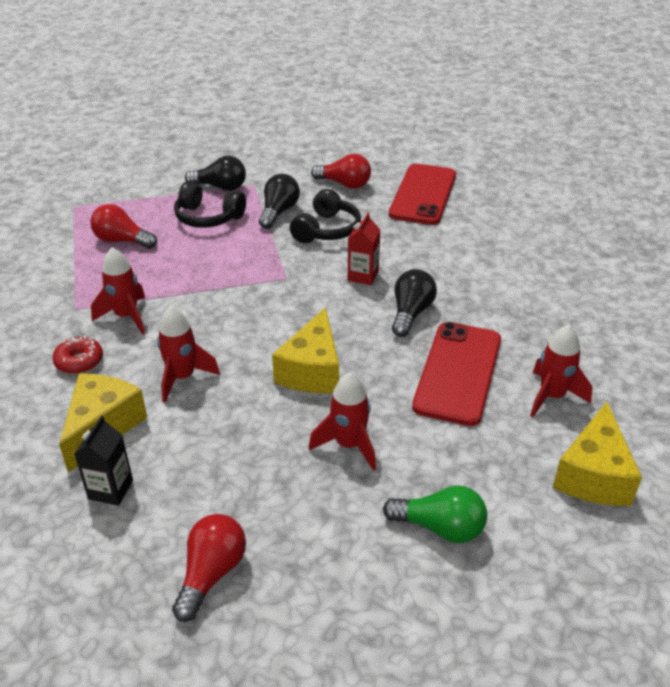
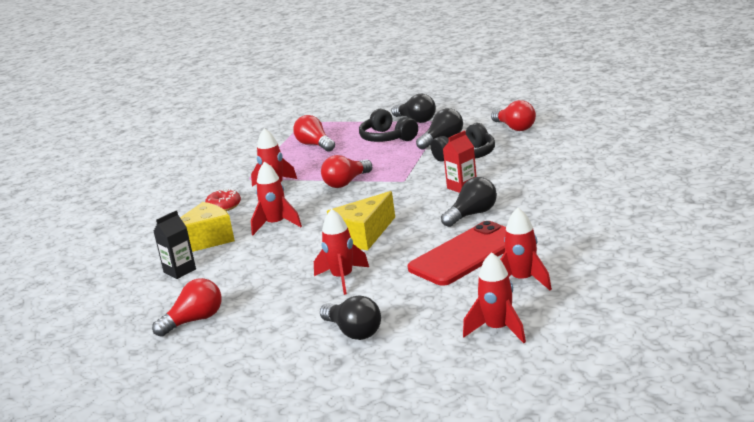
camera: 35 degrees right, 15 degrees down
green light bulb [383,485,487,543] -> black light bulb [320,295,381,340]
red phone [389,164,456,225] -> none
yellow cheese [553,402,642,506] -> red rocket [463,252,526,343]
none -> red light bulb [321,155,372,188]

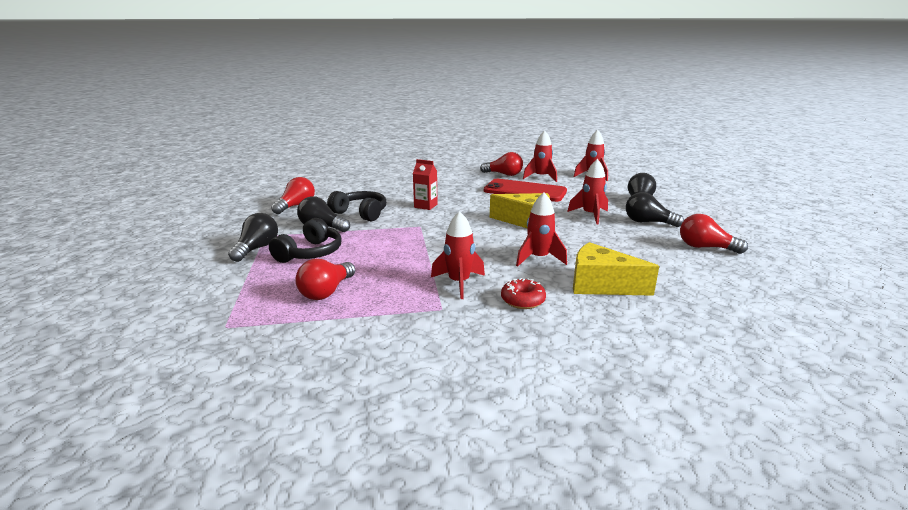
camera: 120 degrees left, 0 degrees up
black carton [153,210,196,279] -> none
red light bulb [321,155,372,188] -> red light bulb moved to [480,152,523,176]
black light bulb [441,177,497,227] -> black light bulb moved to [626,192,684,227]

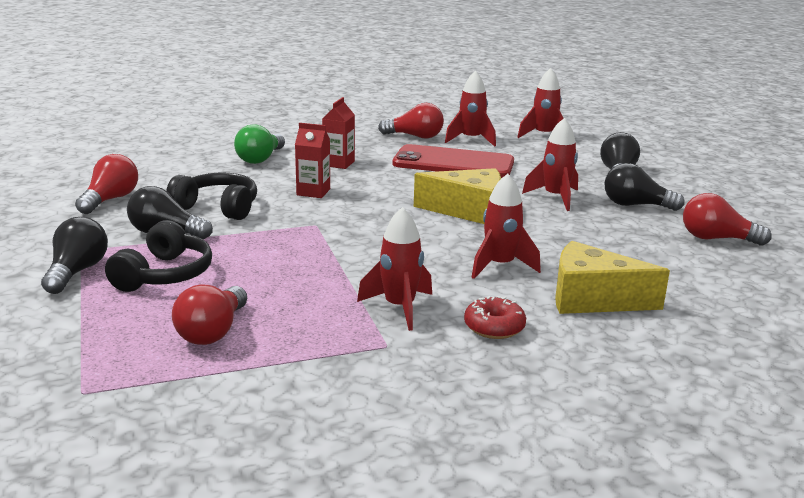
camera: 10 degrees left, 0 degrees up
none -> green light bulb [234,124,285,164]
none -> red carton [322,97,355,169]

